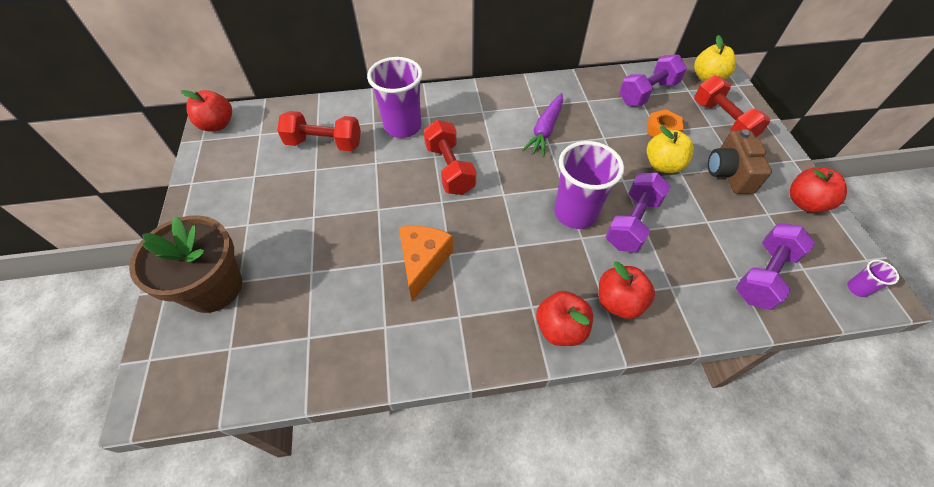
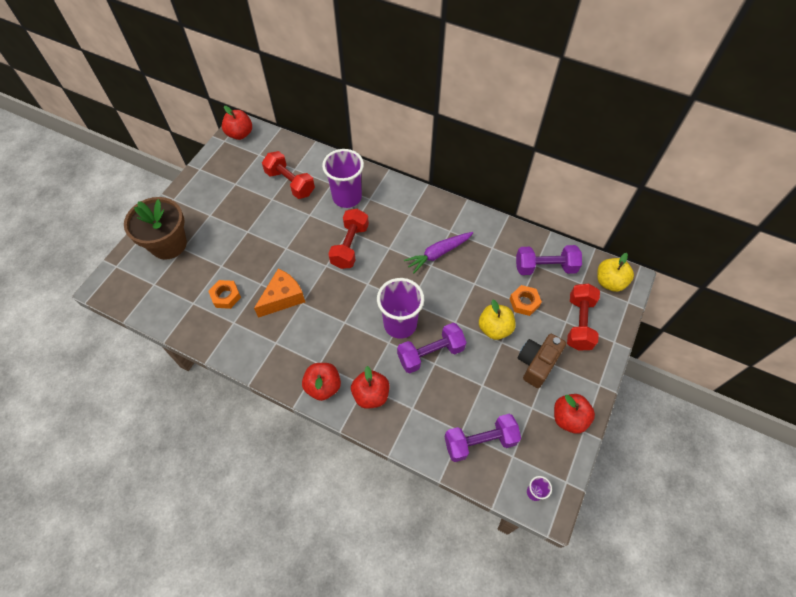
camera: 35 degrees right, 5 degrees up
none -> orange nut [209,280,241,309]

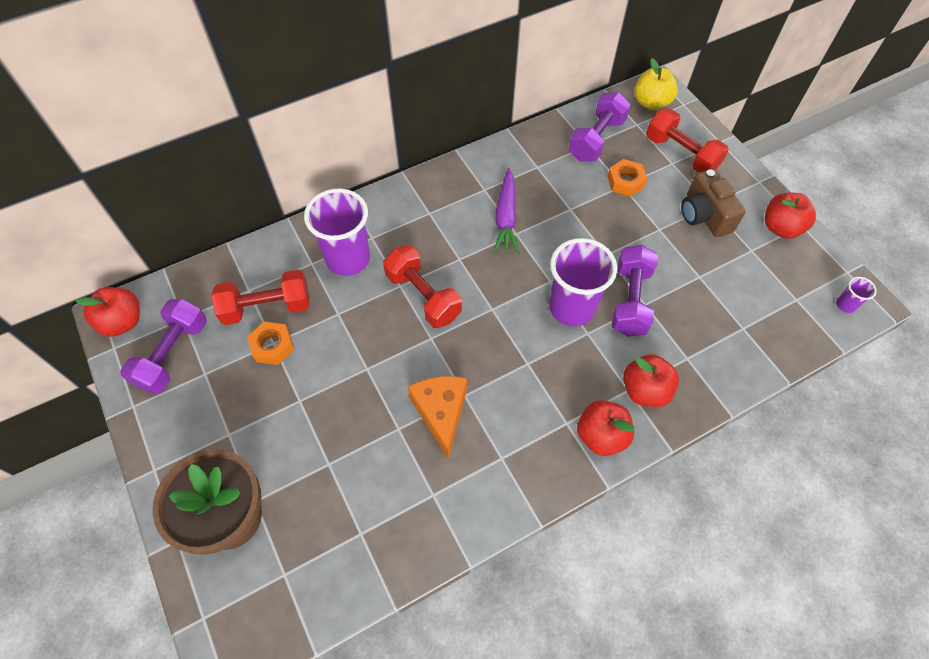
camera: 55 degrees left, 0 degrees up
orange nut [209,280,241,309] -> orange nut moved to [248,322,294,365]
purple dumbbell [444,414,521,462] -> purple dumbbell moved to [120,299,207,394]
yellow apple [479,300,516,340] -> none

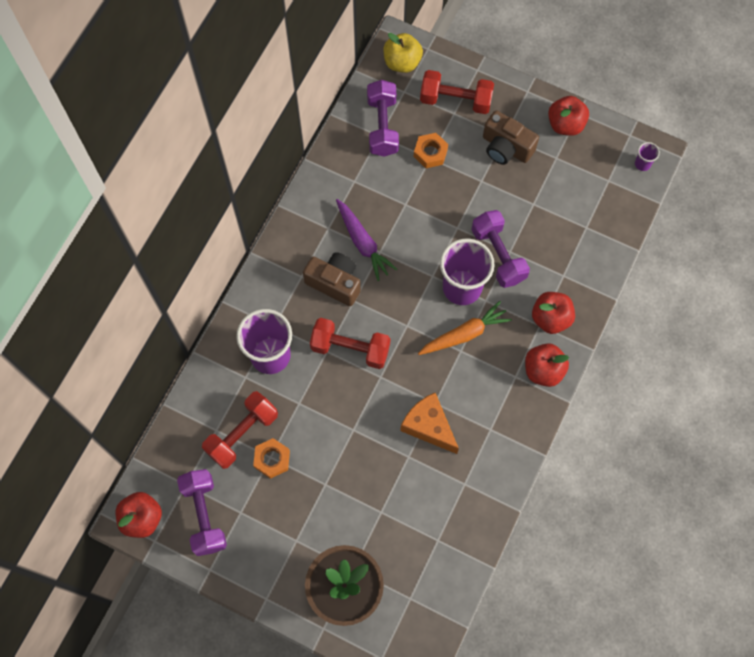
camera: 35 degrees left, 10 degrees up
none -> brown camera [303,252,361,306]
none -> orange carrot [418,301,512,355]

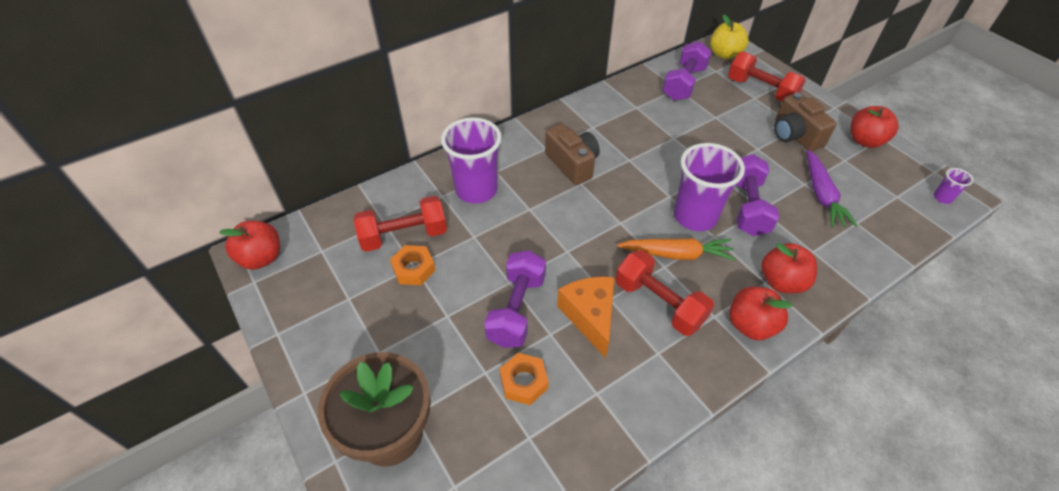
camera: 30 degrees right, 20 degrees down
purple dumbbell [177,469,227,556] -> purple dumbbell moved to [484,250,546,348]
red dumbbell [310,318,390,369] -> red dumbbell moved to [615,250,714,336]
purple carrot [336,199,397,281] -> purple carrot moved to [807,150,858,228]
orange nut [414,133,448,168] -> orange nut moved to [500,353,549,405]

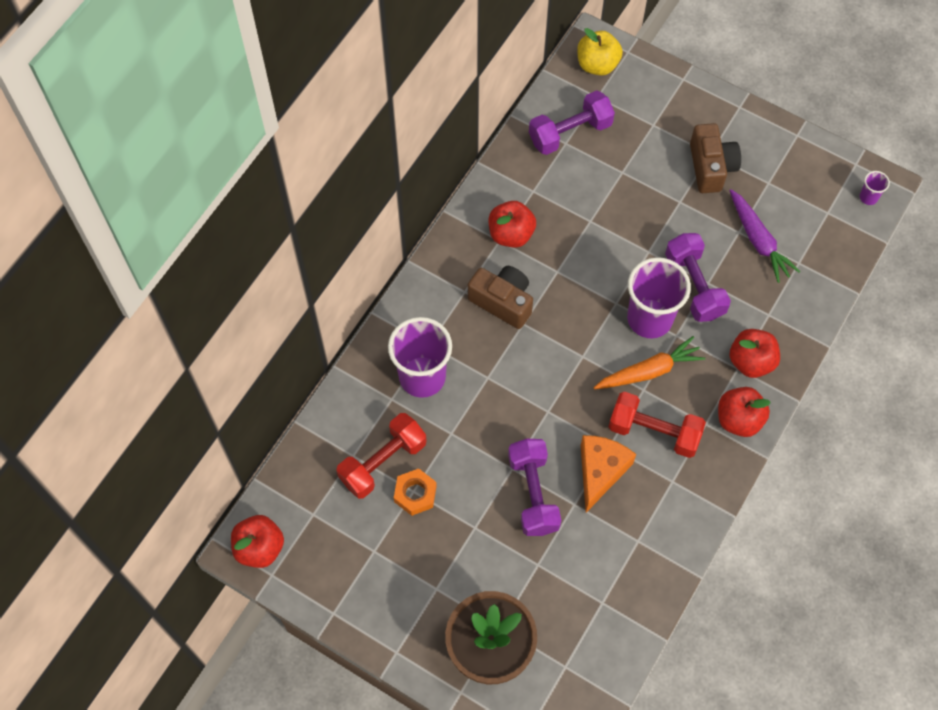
camera: 25 degrees left, 15 degrees up
orange nut [500,353,549,405] -> none
orange cheese [557,277,614,358] -> orange cheese turned 60 degrees clockwise [581,435,636,512]
purple dumbbell [663,41,712,101] -> purple dumbbell turned 60 degrees clockwise [529,90,615,155]
red dumbbell [728,51,806,102] -> none
brown camera [774,93,837,151] -> brown camera turned 135 degrees counterclockwise [690,123,741,193]
red apple [851,106,898,148] -> red apple moved to [489,201,536,248]

